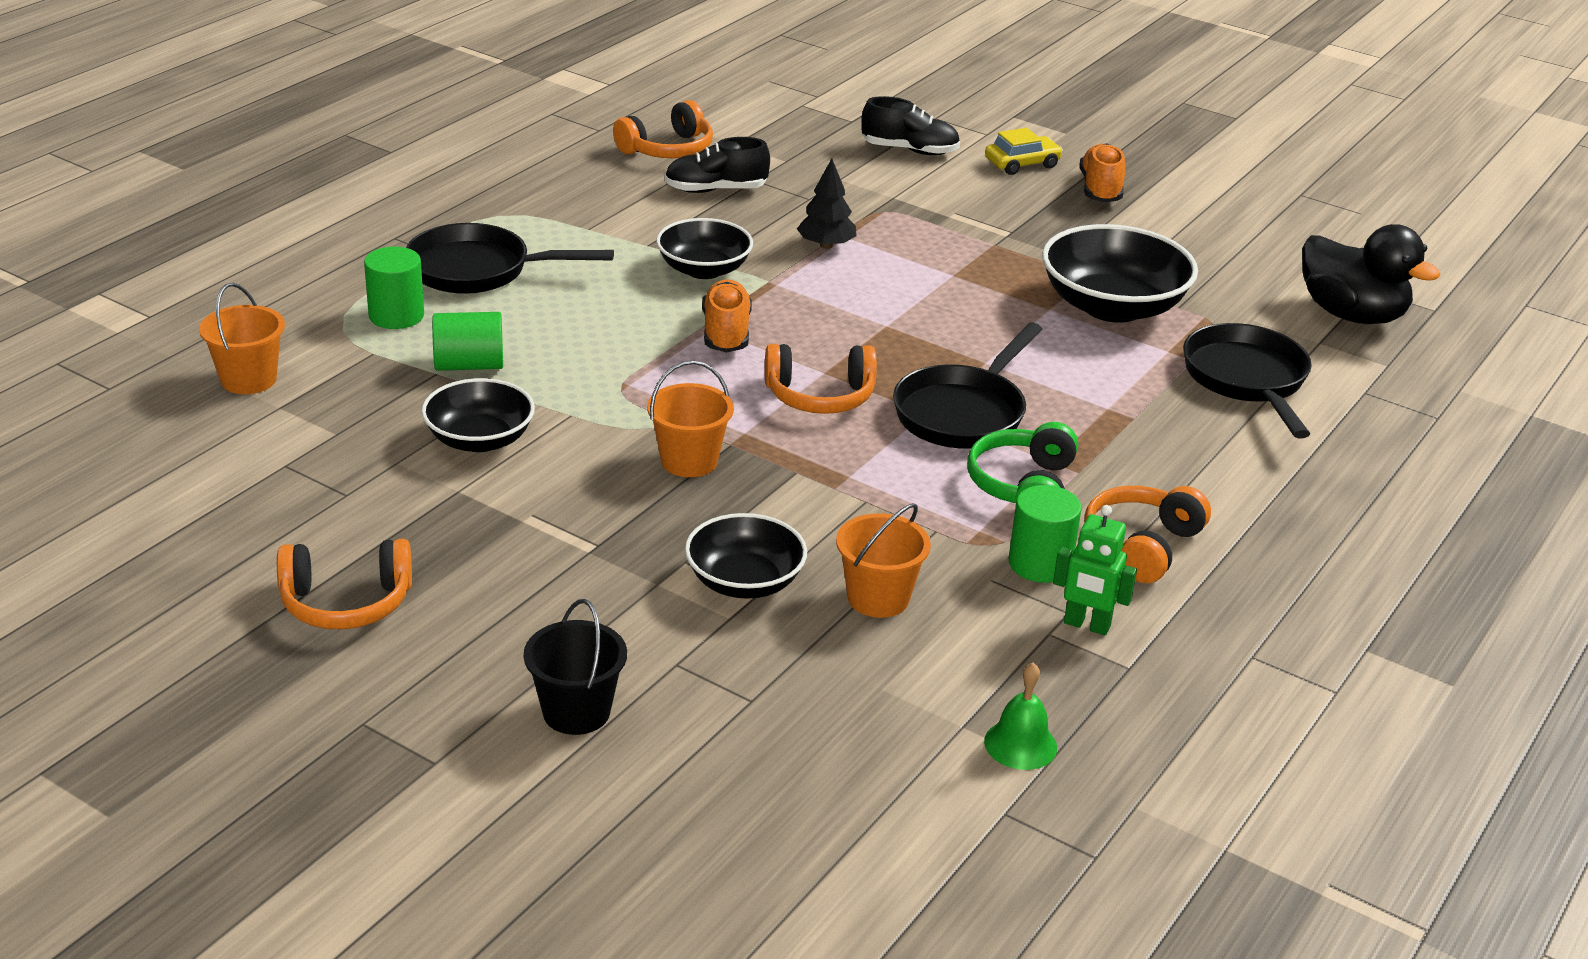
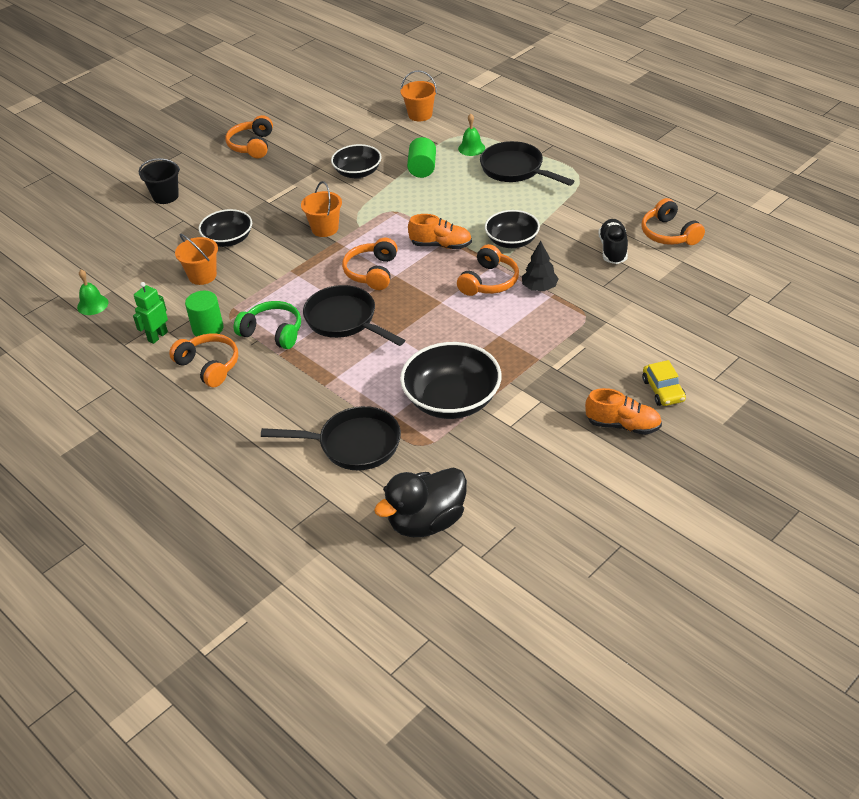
camera: 105 degrees right, 10 degrees up
green cylinder [364,247,424,329] -> green bell [458,114,485,156]
black pan [406,223,614,294] -> black pan turned 60 degrees counterclockwise [480,141,574,186]
black shoe [861,96,960,155] -> none
none -> orange headphones [457,244,519,296]

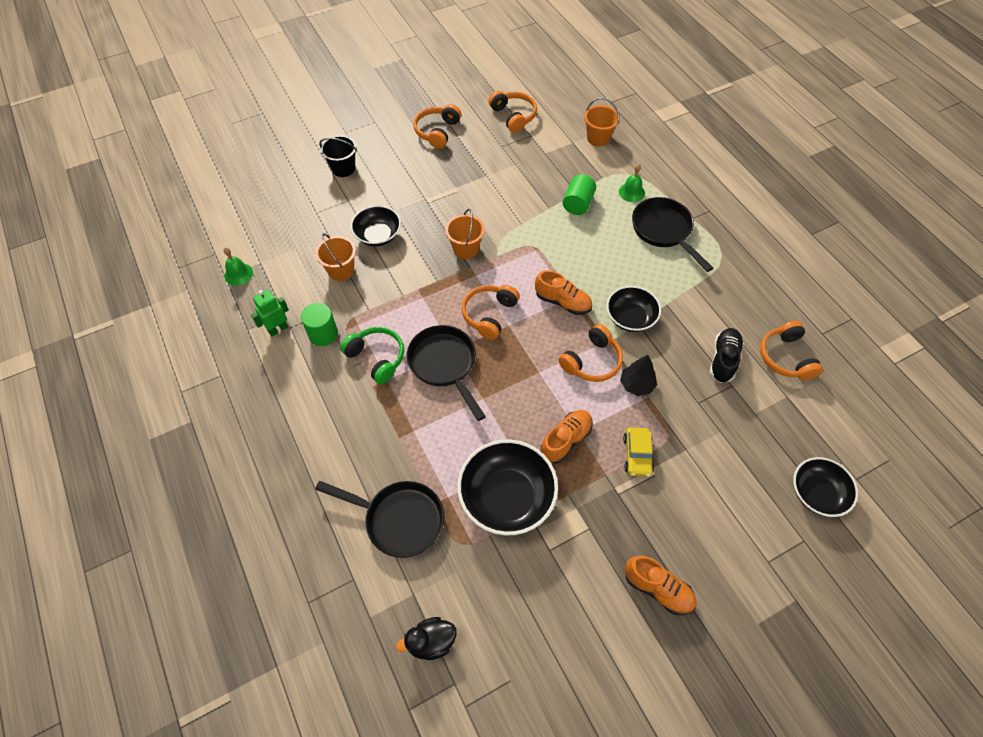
camera: 15 degrees right, 15 degrees up
orange headphones [169,333,238,387] -> orange headphones moved to [488,91,537,133]
black bowl [331,144,382,179] -> black bowl moved to [793,457,858,517]
black duck [374,467,467,537] -> black duck [396,617,457,660], size x0.59
yellow car [642,360,686,406] -> yellow car moved to [623,427,654,477]
none -> orange shoe [541,410,593,464]

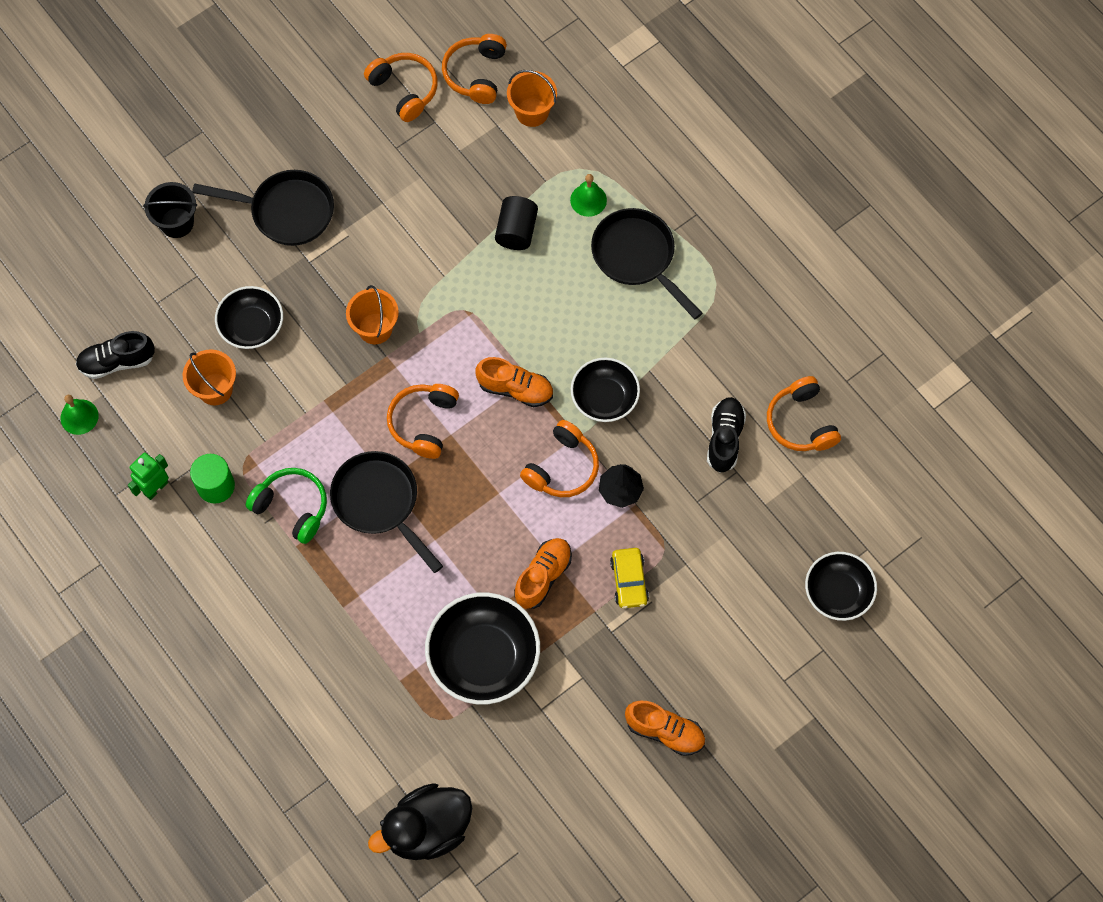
camera: 10 degrees left, 10 degrees up
black pan [315,481,444,558] -> black pan moved to [192,170,334,246]
black duck [396,617,457,660] -> black duck [368,783,472,860], size x1.69
orange headphones [413,104,461,149] -> orange headphones moved to [442,34,507,104]
green cylinder [562,174,596,215] -> black cylinder [495,196,538,250]
none -> black shoe [76,331,155,379]

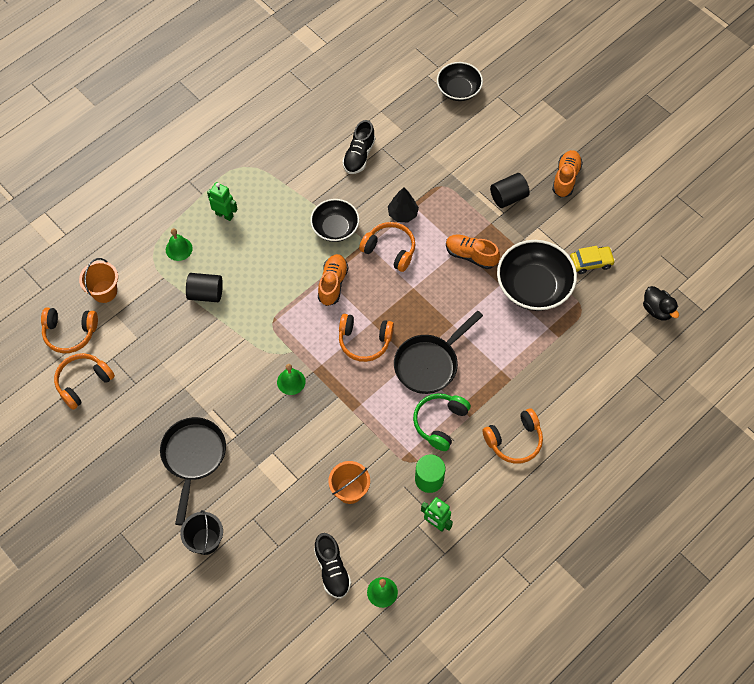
camera: 95 degrees left, 5 degrees down
black bowl [215,286,283,349] -> none
orange bucket [346,285,399,344] -> green bell [277,364,305,395]
black duck [368,783,472,860] -> black duck [643,286,679,321], size x0.59
black pan [591,208,703,319] -> green robot [207,182,238,221]
yellow car [610,548,649,609] -> yellow car moved to [570,246,615,274]
black shoe [707,397,746,473] -> black shoe turned 75 degrees counterclockwise [342,120,375,174]
orange headphones [767,376,841,451] -> orange headphones moved to [483,408,543,464]
none -> black cylinder [490,173,530,208]

